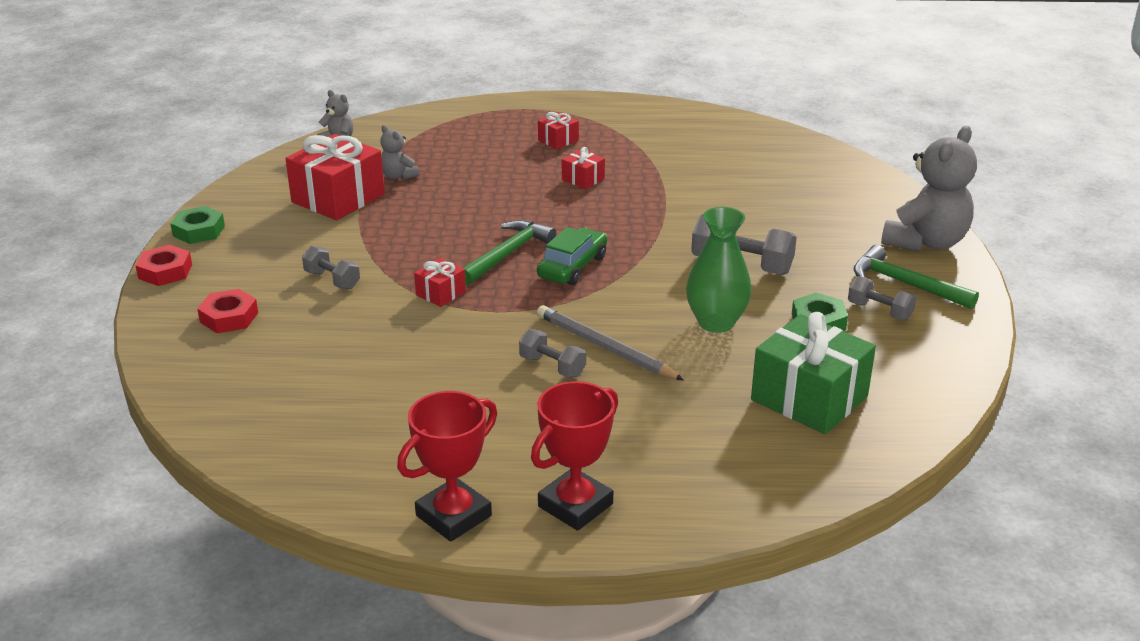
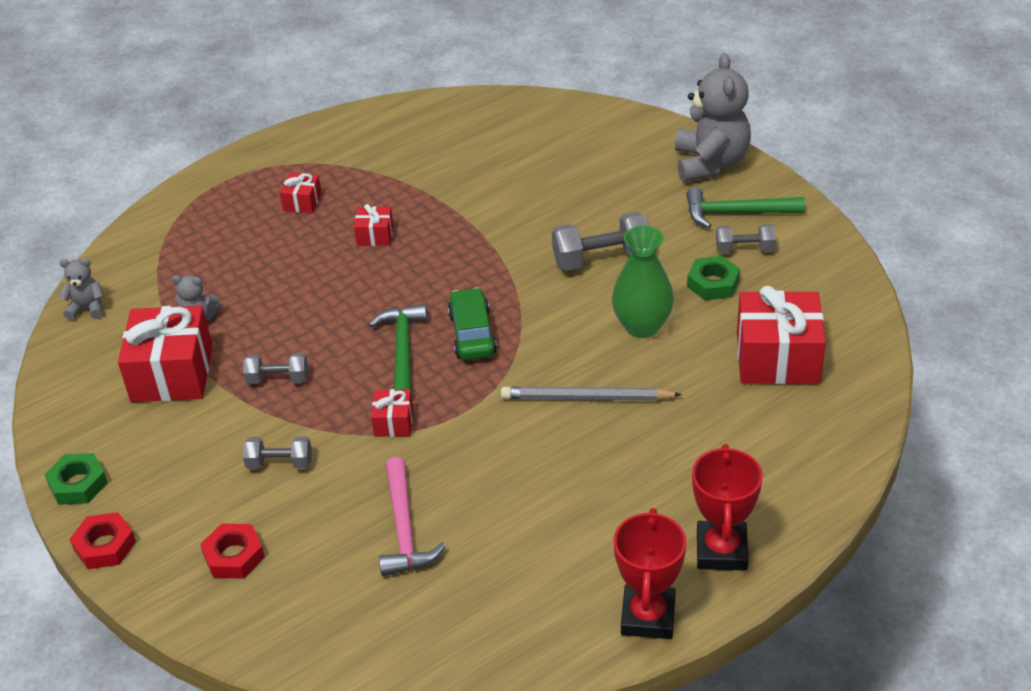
camera: 35 degrees left, 10 degrees up
grey dumbbell [519,329,586,377] -> grey dumbbell moved to [243,353,308,384]
green gift [751,312,876,434] -> red gift [737,286,826,384]
none -> pink hammer [379,457,446,576]

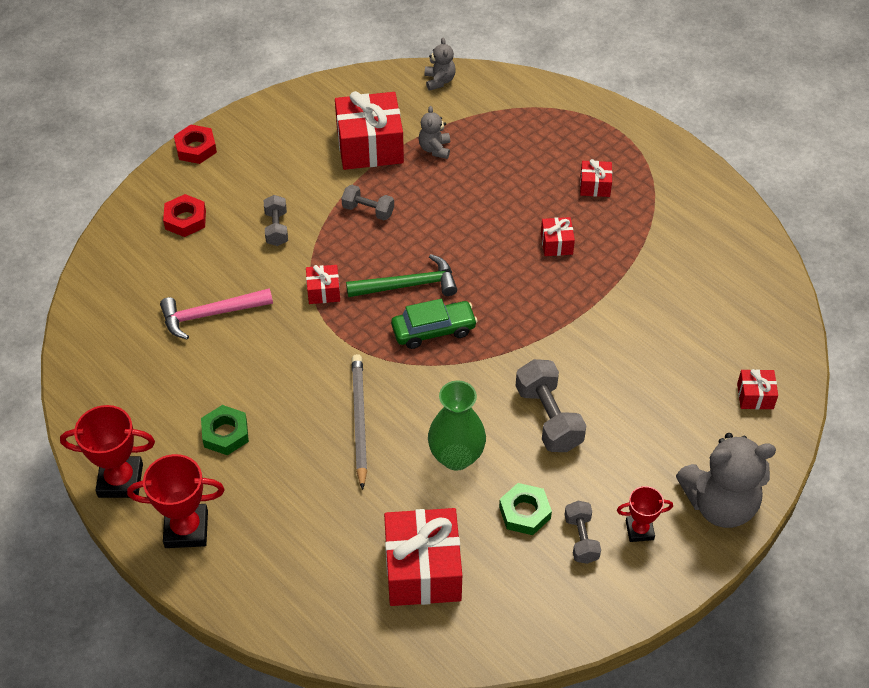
camera: 80 degrees right, 10 degrees up
green nut [44,453,108,505] -> green nut moved to [201,405,249,455]
grey dumbbell [243,353,308,384] -> grey dumbbell turned 60 degrees counterclockwise [341,185,394,220]
green hammer [686,187,805,228] -> red trophy [617,486,673,542]
none -> red gift [737,369,778,409]

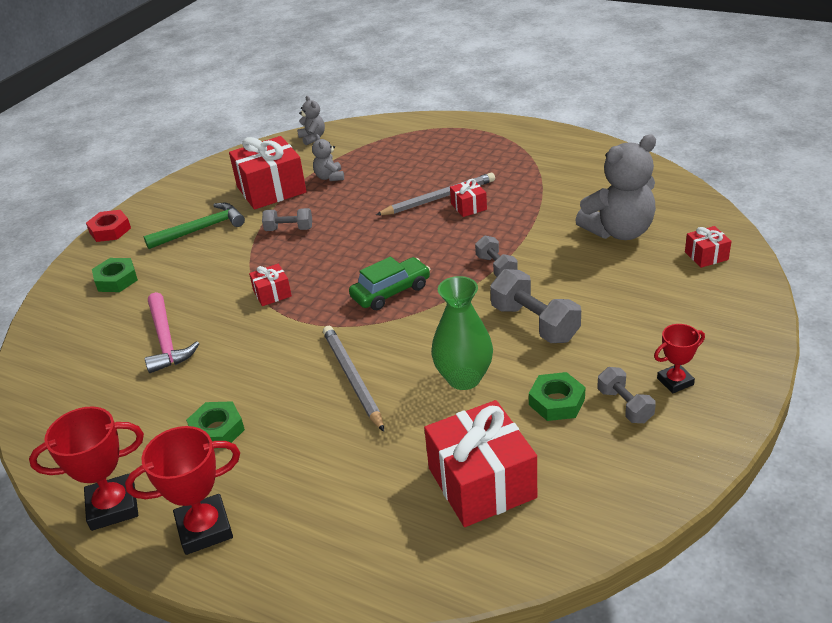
camera: 15 degrees left, 15 degrees down
pink hammer [160,288,273,340] -> pink hammer turned 75 degrees counterclockwise [145,292,199,373]
red nut [163,194,206,237] -> green nut [92,258,138,292]
grey dumbbell [264,195,288,246] -> grey dumbbell moved to [475,236,518,277]
green hammer [346,254,457,297] -> green hammer moved to [144,203,245,249]
red gift [580,159,612,197] -> none
grey teddy bear [676,433,776,528] -> grey teddy bear moved to [575,135,656,240]
none -> grey pencil [376,173,495,215]

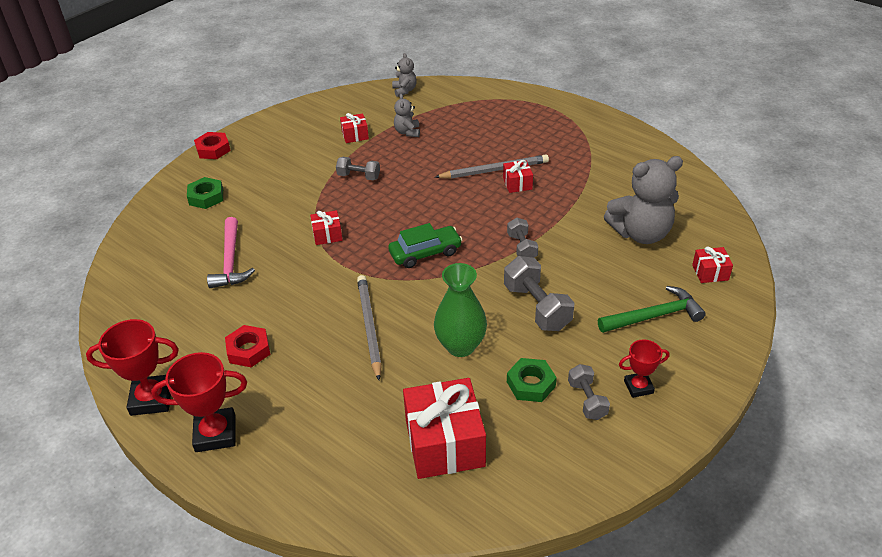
camera: 10 degrees right, 5 degrees up
green hammer [144,203,245,249] -> green hammer moved to [598,286,706,333]
green nut [186,401,245,443] -> red nut [225,325,270,367]
red gift [229,136,306,210] -> red gift [340,113,369,143], size x0.48

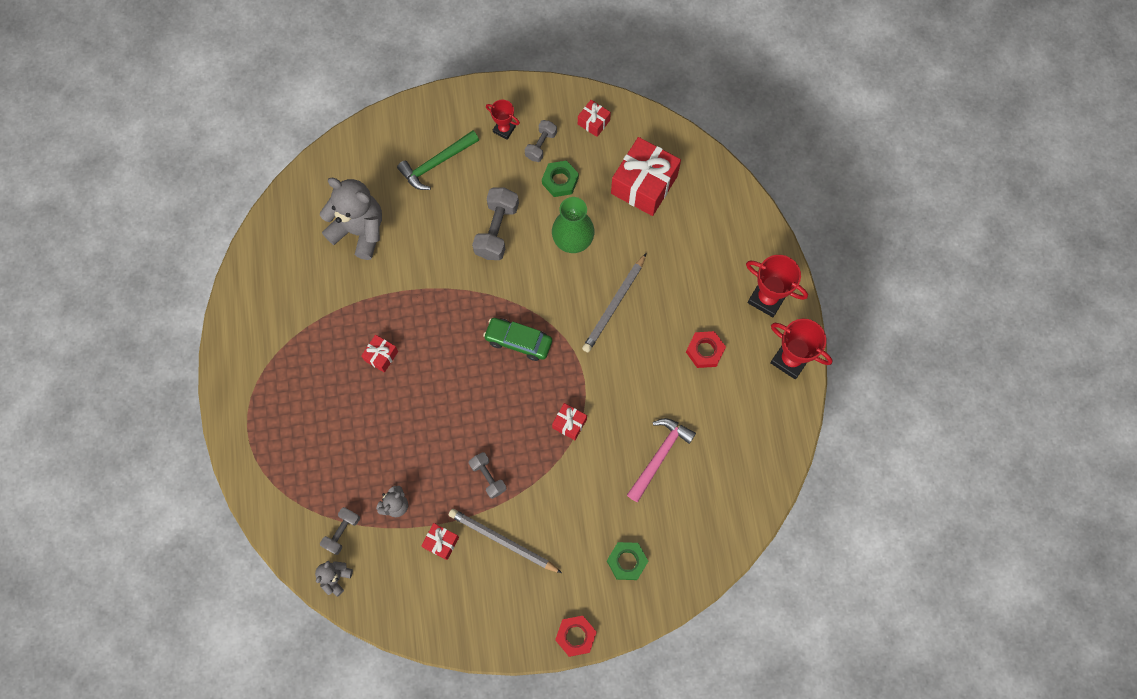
camera: 140 degrees left, 30 degrees up
grey pencil [435,154,549,179] -> grey pencil moved to [449,509,562,573]
grey dumbbell [507,218,538,258] -> grey dumbbell moved to [320,507,360,555]
green hammer [598,286,706,333] -> green hammer turned 60 degrees counterclockwise [397,130,479,190]
red gift [692,247,733,283] -> red gift moved to [578,100,611,137]

